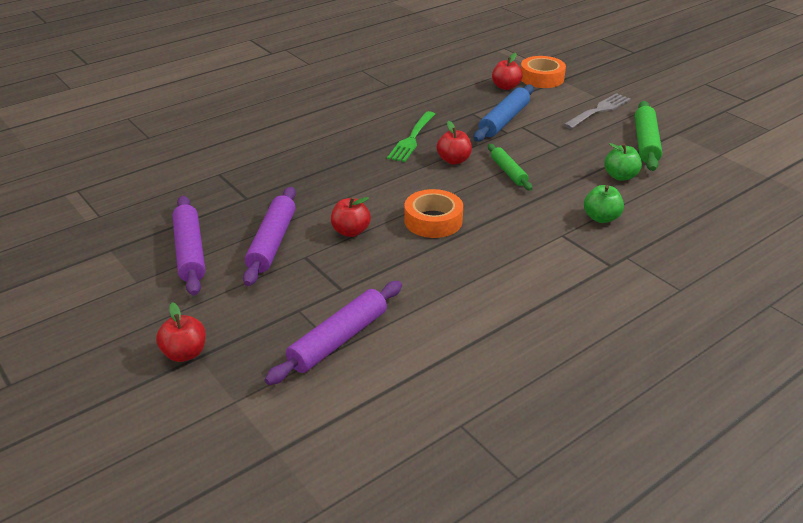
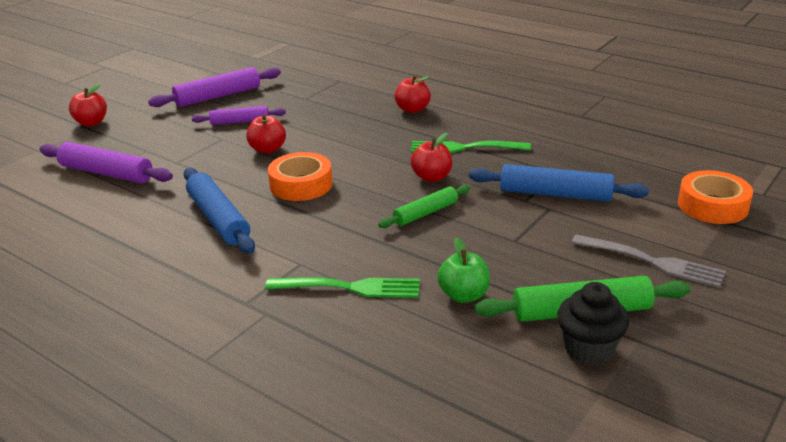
camera: 75 degrees right, 5 degrees down
purple rolling pin [243,187,296,286] -> purple rolling pin [192,106,286,125], size x0.63
red apple [492,53,522,90] -> red apple moved to [394,75,431,113]
green apple [584,185,624,223] -> green fork [265,277,420,298]
none -> blue rolling pin [184,168,255,254]
none -> black cupcake [557,282,629,365]

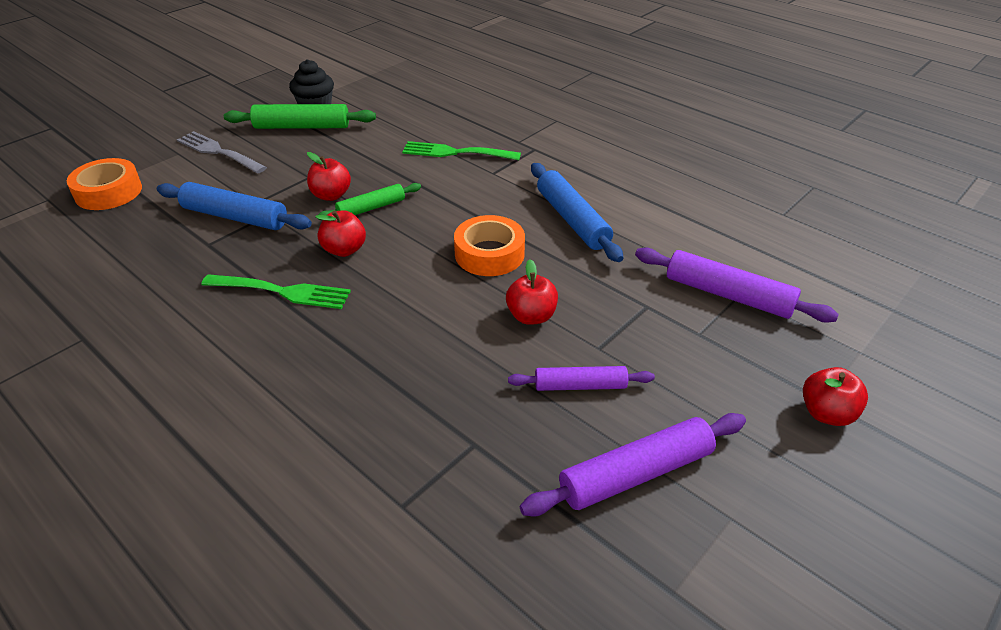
camera: 175 degrees left, 10 degrees up
red apple [394,75,431,113] -> red apple moved to [307,152,351,201]
green apple [437,238,490,303] -> none

